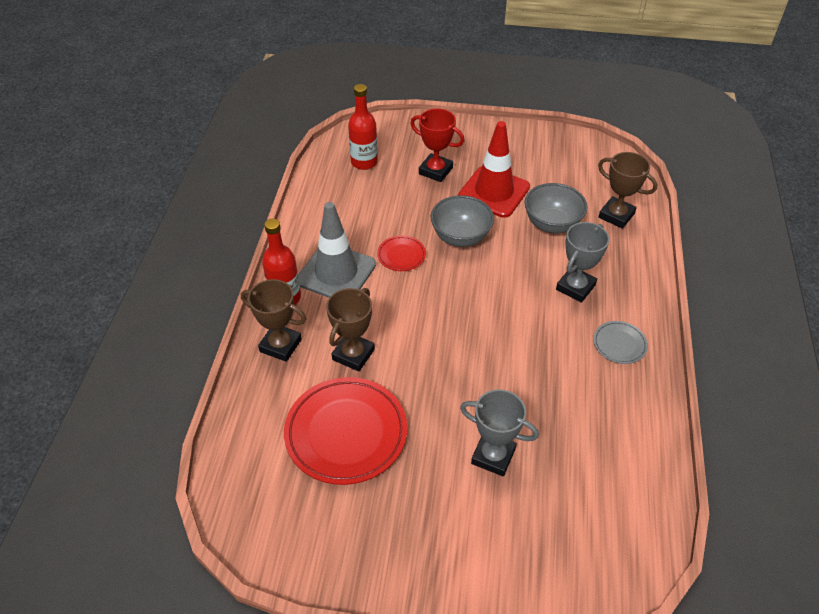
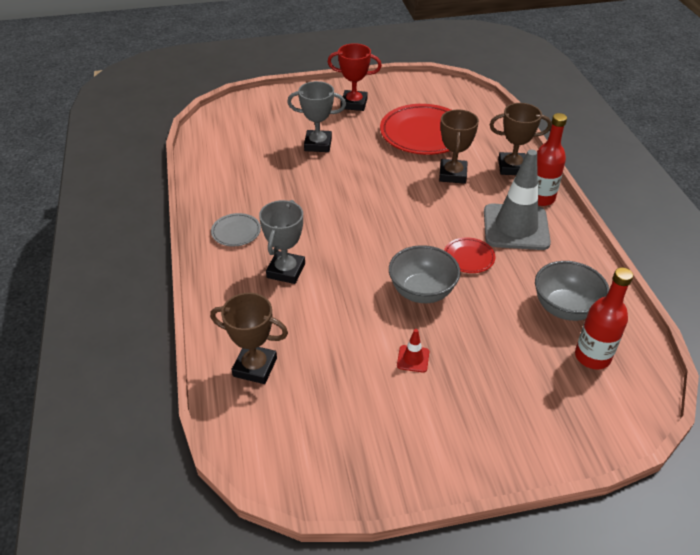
camera: 160 degrees right, 5 degrees down
red trophy [410,108,464,182] -> red trophy moved to [328,43,382,111]
red traffic cone [458,121,530,218] -> red traffic cone [397,329,429,373], size x0.40
grey bowl [525,183,588,233] -> grey bowl moved to [535,261,609,321]

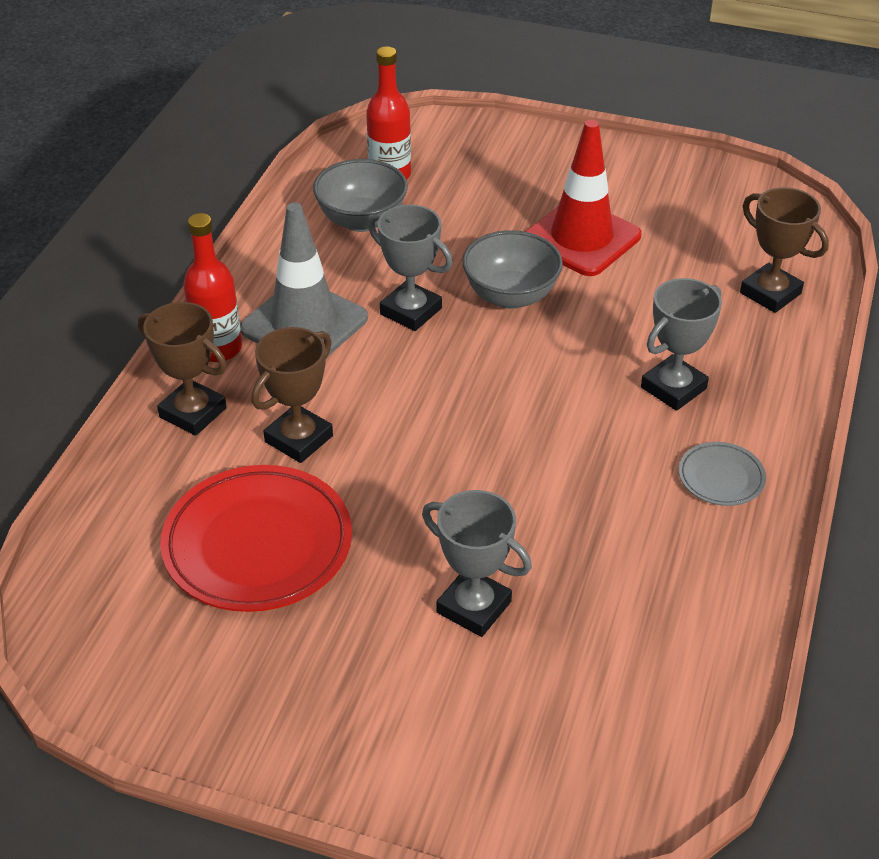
camera: 150 degrees left, 0 degrees up
red trophy [328,43,382,111] -> none
red traffic cone [397,329,429,373] -> red traffic cone [525,120,641,276], size x2.47
red plate [444,237,496,273] -> grey trophy [368,205,453,331]

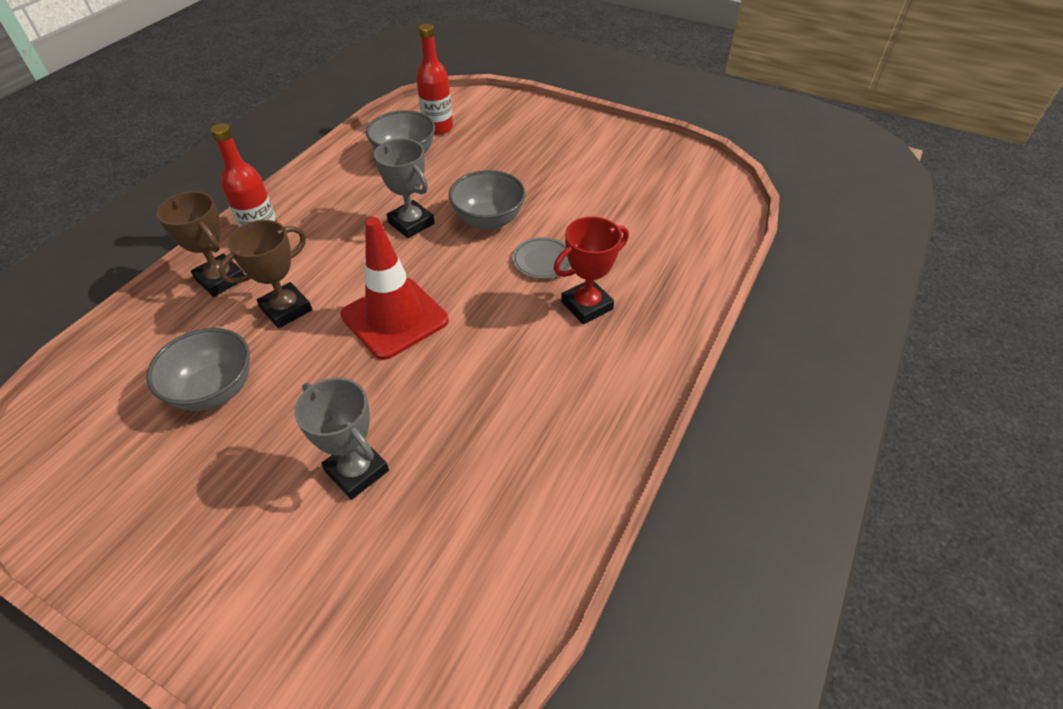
camera: 10 degrees right, 5 degrees up
red plate [160,465,352,612] -> grey bowl [146,328,250,411]
grey traffic cone [240,202,368,357] -> none
red traffic cone [525,120,641,276] -> red traffic cone moved to [340,217,449,360]
grey trophy [641,278,722,411] -> red trophy [554,216,629,324]
grey plate [679,442,766,506] -> grey plate moved to [512,237,571,279]
brown trophy [740,187,829,313] -> none

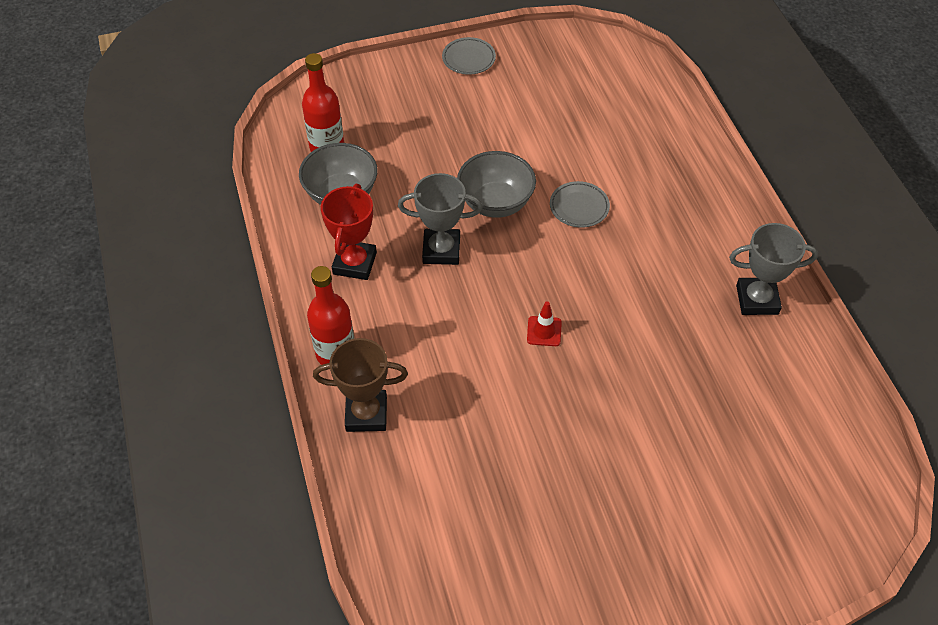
camera: 45 degrees left, 5 degrees up
grey bowl [146,328,250,411] -> none
brown trophy [219,220,312,328] -> none
grey trophy [294,378,389,500] -> grey trophy moved to [729,223,818,315]
red traffic cone [340,217,449,360] -> red traffic cone [527,301,562,346], size x0.40
red trophy [554,216,629,324] -> red trophy moved to [321,184,377,280]
none -> grey plate [442,37,496,75]

